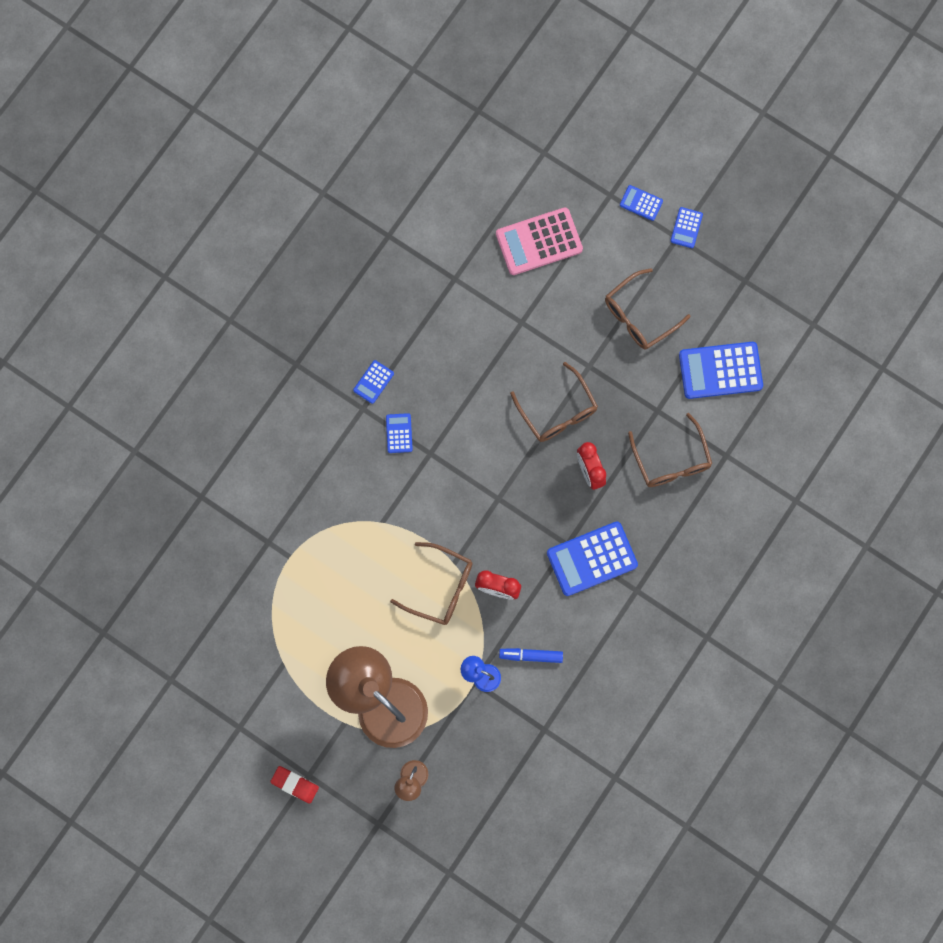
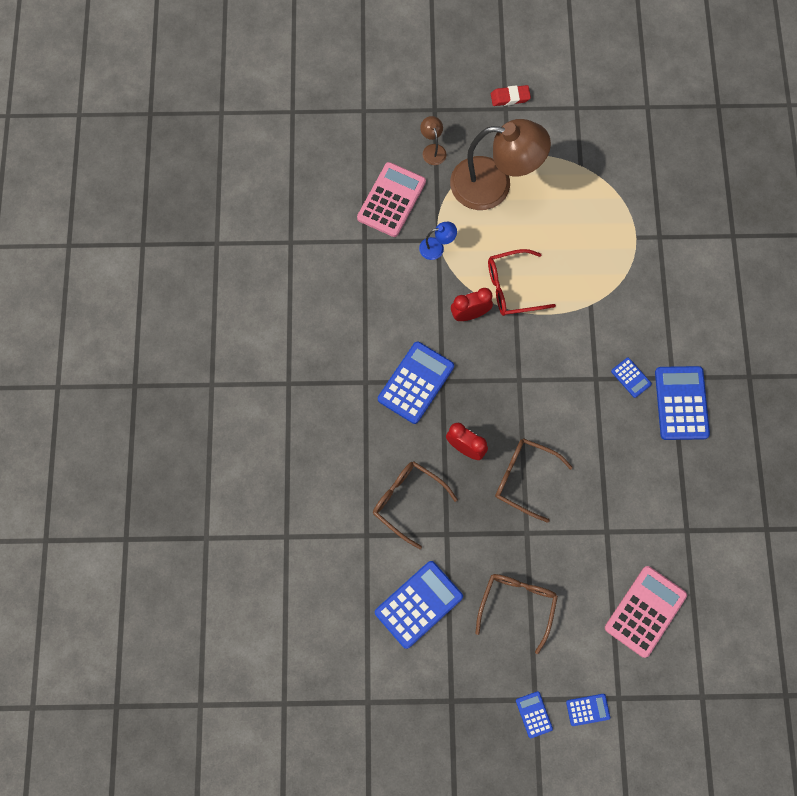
camera: 145 degrees right, 5 degrees down
blue calculator [353,360,394,404] -> blue calculator [655,366,710,440], size x2.02
brown glasses [390,542,473,625] -> red glasses [488,249,556,316]
blue marker [499,648,563,663] -> none
none -> pink calculator [357,162,426,237]

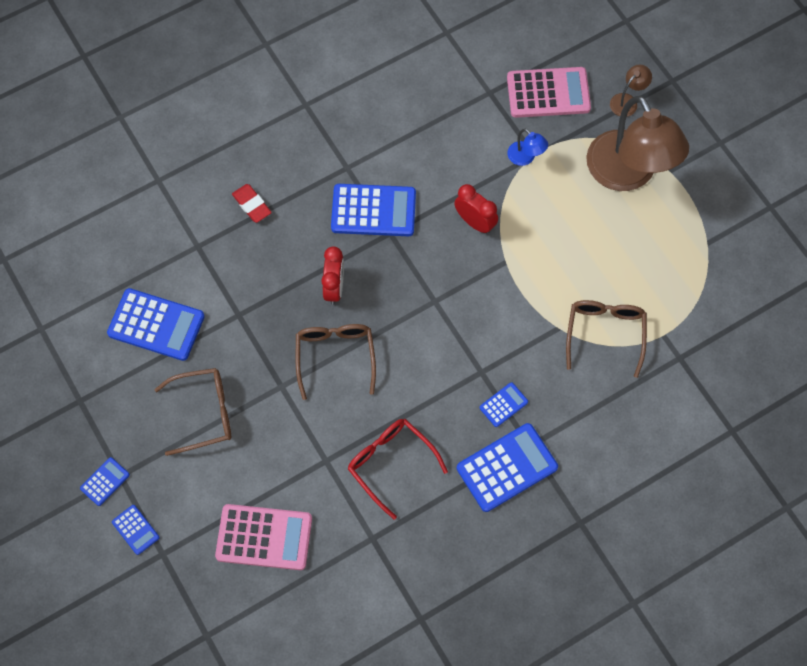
camera: 60 degrees right, 5 degrees down
brown glasses [373,461,458,549] -> brown glasses moved to [566,300,647,378]
red glasses [488,249,556,316] -> red glasses moved to [348,419,448,520]
red eraser [491,85,531,106] -> red eraser moved to [232,184,272,223]
blue calculator [611,358,652,398] -> blue calculator turned 150 degrees counterclockwise [480,382,528,427]

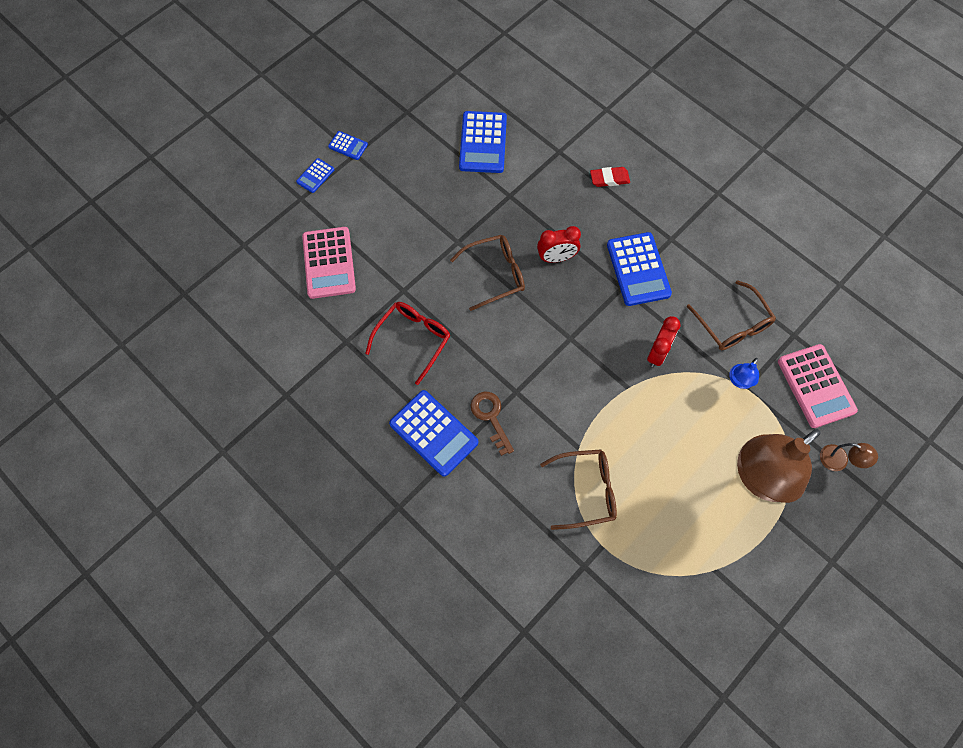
camera: 75 degrees right, 0 degrees up
brown glasses [154,368,231,456] -> brown glasses moved to [687,280,776,350]
red eraser [232,184,272,223] -> red eraser turned 45 degrees clockwise [590,167,630,187]
blue calculator [480,382,528,427] -> brown key [471,392,514,456]

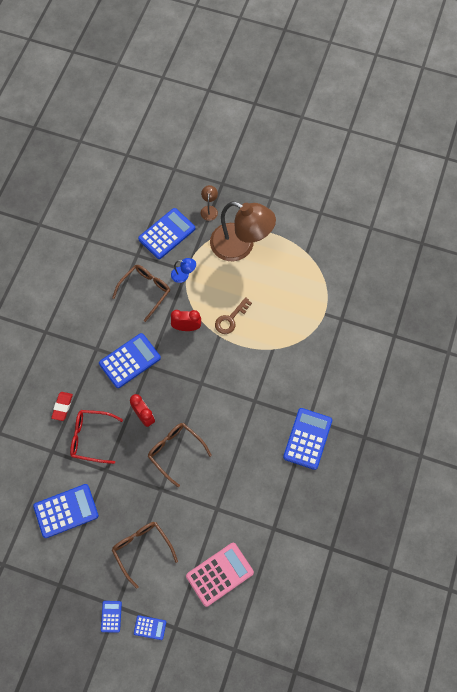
camera: 115 degrees left, 0 degrees up
red glasses [365,302,451,385] -> red glasses moved to [70,410,123,464]
brown key [471,392,514,456] -> brown key moved to [215,297,252,334]
brown glasses [540,449,617,530] -> brown glasses moved to [112,522,178,589]
red eraser [590,167,630,187] -> red eraser turned 45 degrees clockwise [51,392,73,421]
pink calculator [778,344,858,428] -> blue calculator [138,208,195,259]

